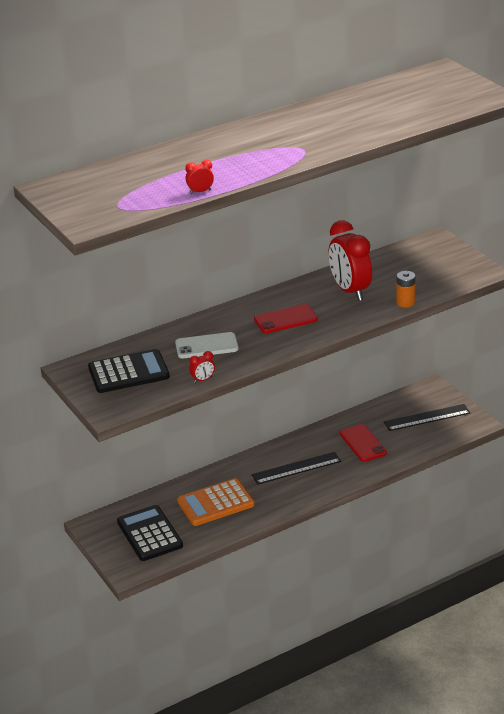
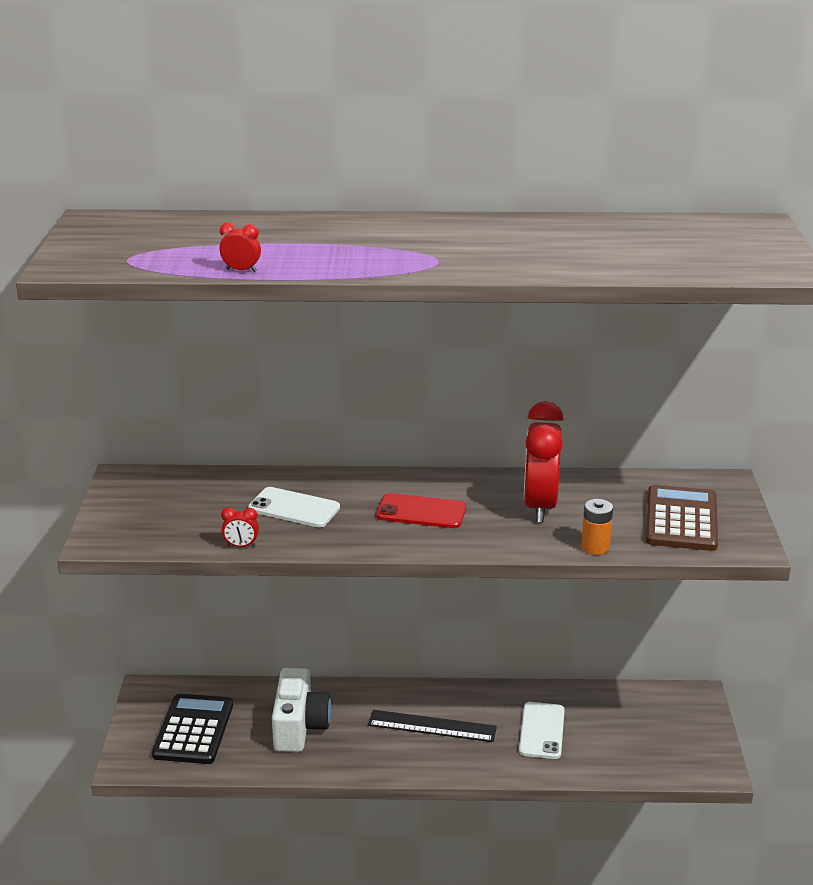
camera: 30 degrees right, 5 degrees down
black calculator [88,349,170,393] -> none
orange calculator [177,478,255,526] -> white camera [272,668,331,752]
red phone [340,424,387,462] -> white phone [519,702,565,759]
black ruler [384,404,470,431] -> none
none -> brown calculator [646,485,718,551]

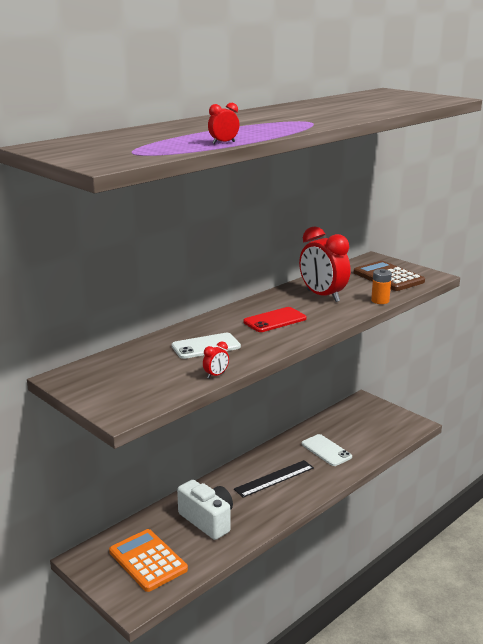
camera: 45 degrees left, 5 degrees down
black calculator [152,694,233,764] -> orange calculator [109,529,188,592]

